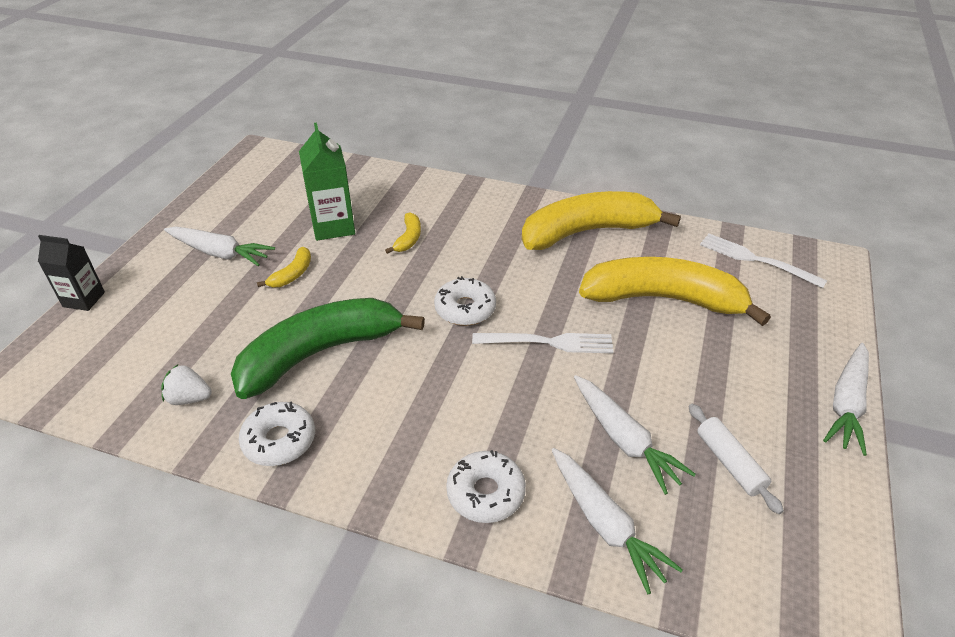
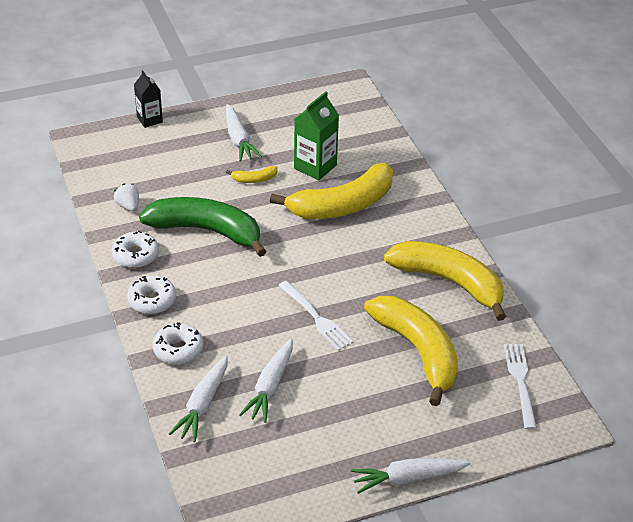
camera: 50 degrees right, 0 degrees up
yellow banana [385,212,421,254] -> yellow banana [270,163,393,219], size x2.49
white donut [434,276,496,326] -> white donut moved to [127,276,176,314]
white rolling pin [689,404,784,514] -> none

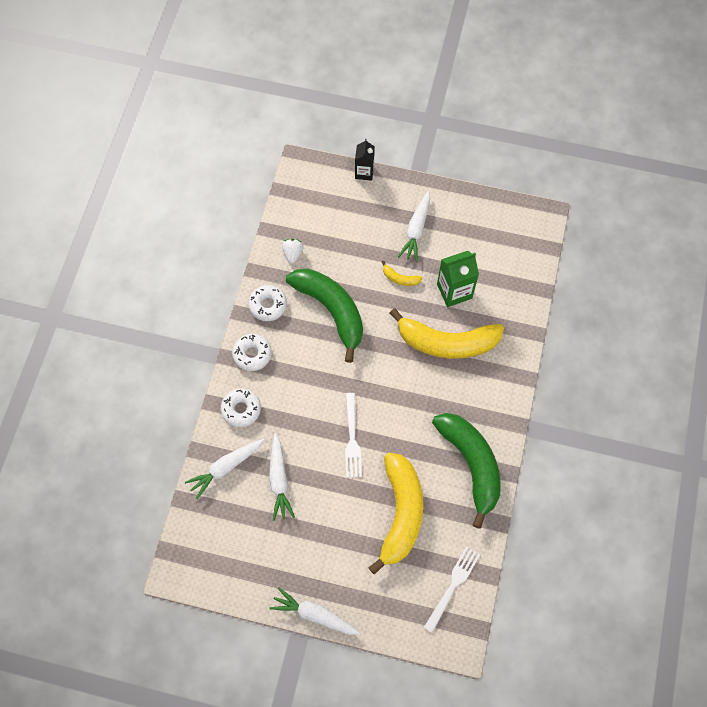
camera: 35 degrees right, 25 degrees up
white carrot [239,338,293,423] -> white carrot turned 60 degrees counterclockwise [269,433,295,521]
yellow banana [384,241,506,321] -> green banana [432,413,501,529]

